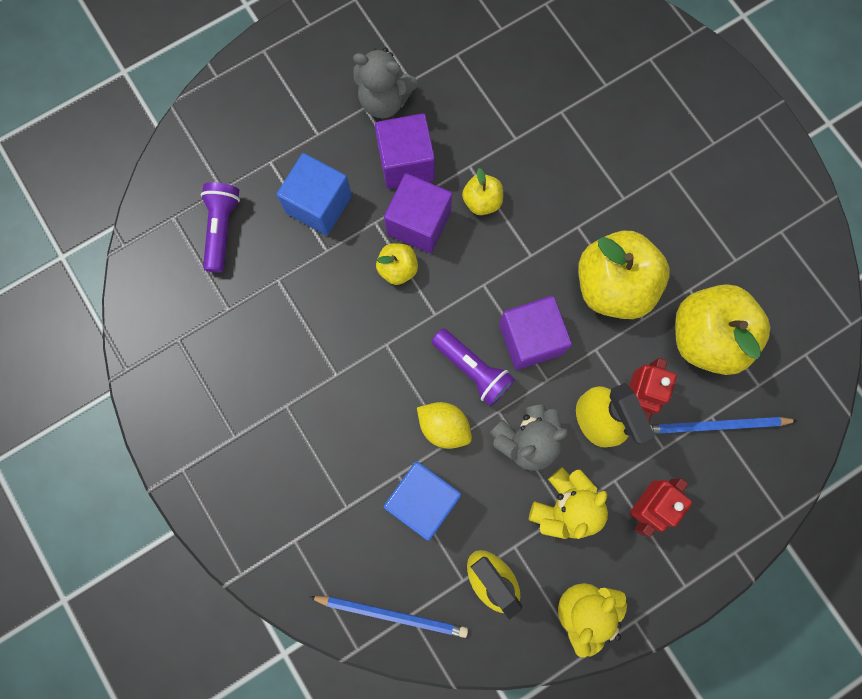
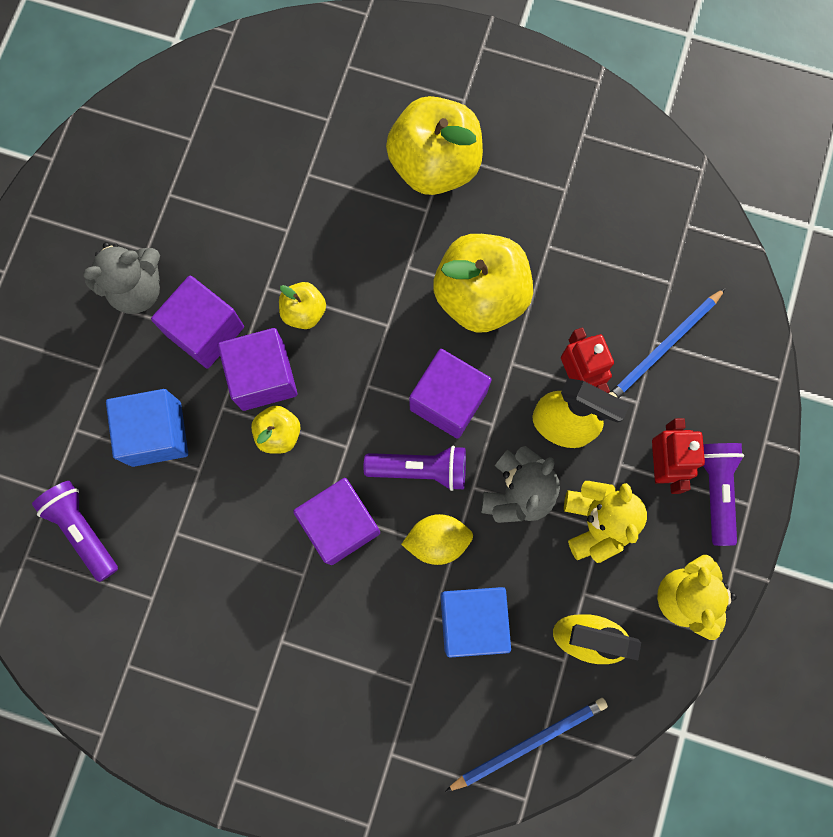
camera: 40 degrees left, 0 degrees up
yellow apple [675,284,770,375] -> yellow apple moved to [386,96,483,195]
none -> purple cube [293,478,380,565]
none -> purple flashlight [703,443,744,546]

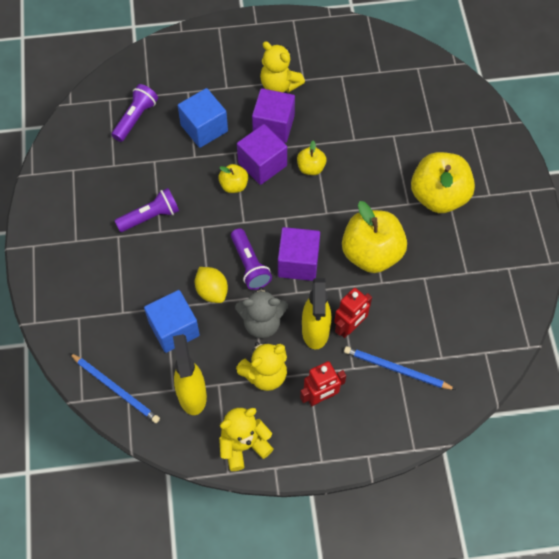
camera: 65 degrees right, 15 degrees down
grey teddy bear [83,242,160,314] -> yellow teddy bear [260,41,305,93]
purple cube [293,478,380,565] -> none
purple flashlight [703,443,744,546] -> purple flashlight moved to [114,188,179,232]

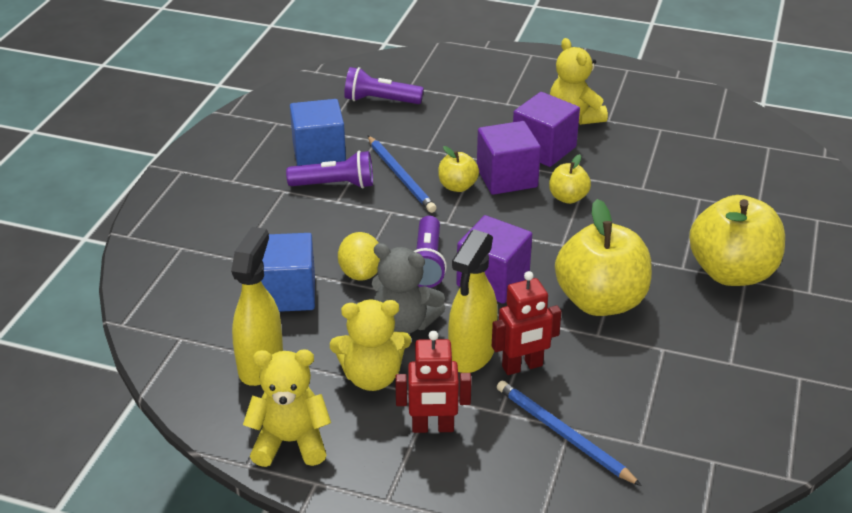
camera: 25 degrees right, 25 degrees down
blue pencil [70,353,160,423] -> blue pencil moved to [368,136,436,213]
purple flashlight [111,84,158,142] -> purple flashlight turned 135 degrees counterclockwise [344,67,424,104]
blue cube [178,88,228,148] -> blue cube moved to [290,99,346,166]

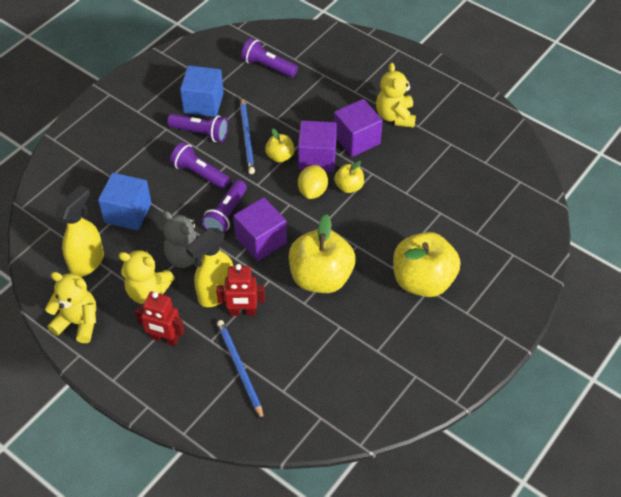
camera: 20 degrees right, 15 degrees up
yellow lemon [338,232,380,281] -> yellow lemon moved to [298,165,328,199]
none -> purple flashlight [170,142,230,189]

